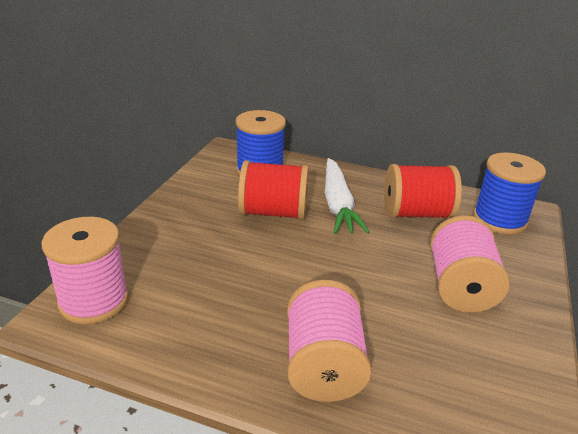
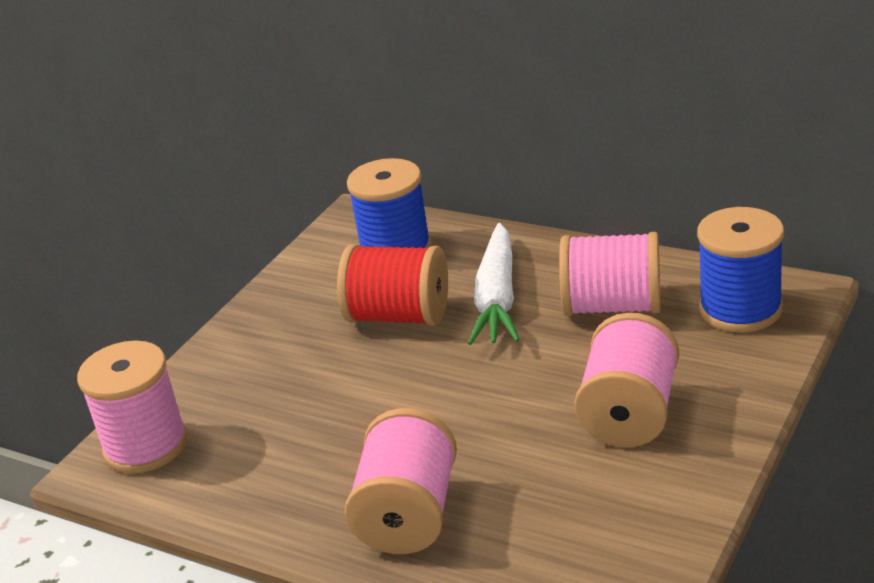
camera: 15 degrees right, 0 degrees up
red spool [384,164,462,219] -> pink spool [559,232,661,316]

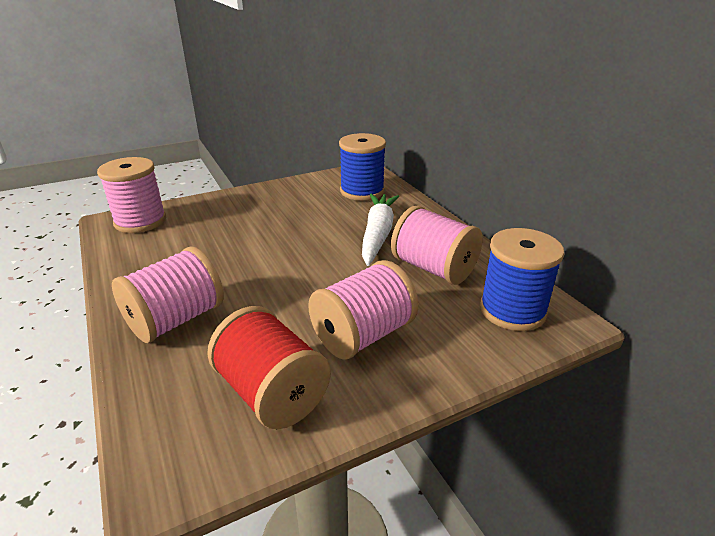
camera: 30 degrees right, 0 degrees up
red spool [337,244,448,326] -> red spool moved to [207,306,331,429]
white carrot [468,223,520,345] -> white carrot turned 150 degrees clockwise [362,194,399,266]

